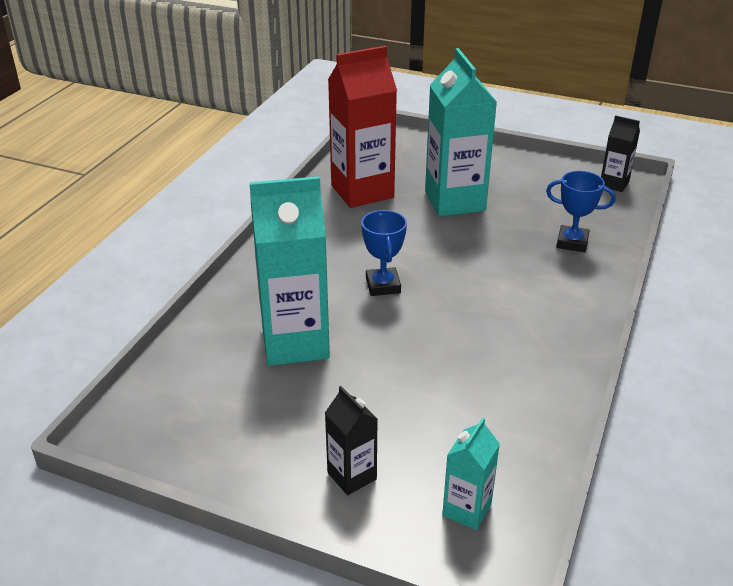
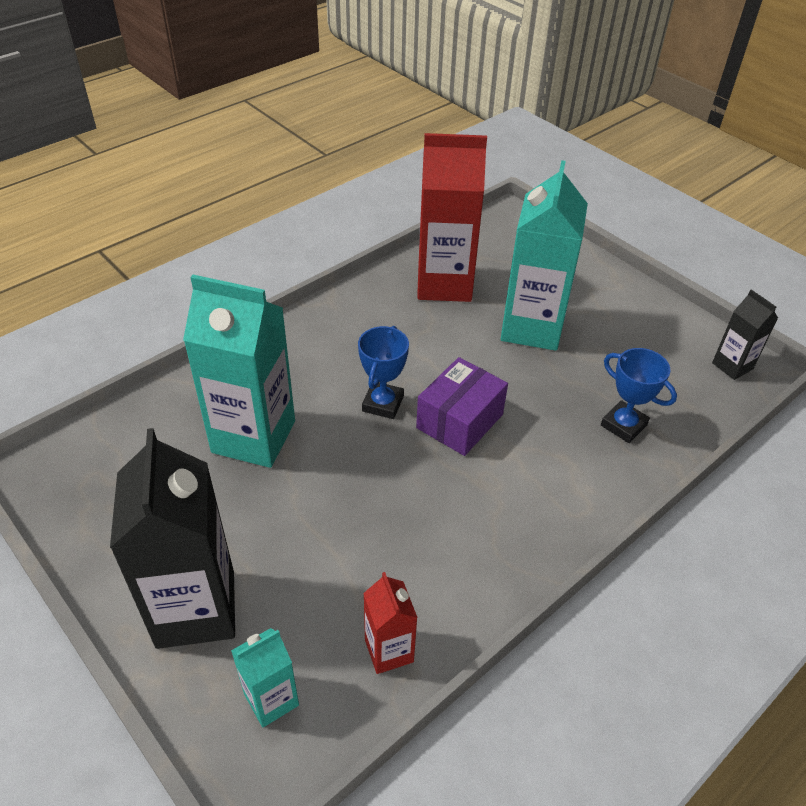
camera: 25 degrees right, 10 degrees up
black carton [325,386,378,495] -> black carton [110,428,235,649], size x2.01
none -> red carton [363,572,418,674]
none -> purple box [416,357,508,456]

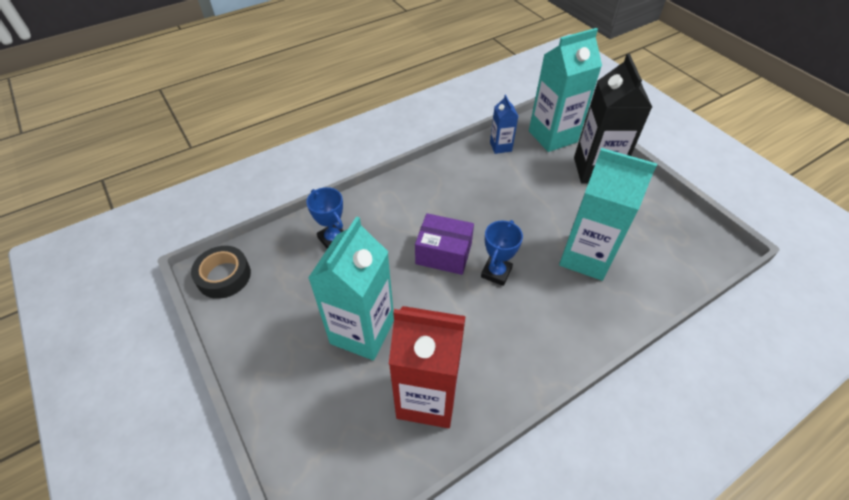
camera: 170 degrees left, 5 degrees up
turquoise carton [231,628,299,727] -> turquoise carton [529,28,602,152], size x2.01
red carton [363,572,418,674] -> blue carton [490,94,519,154]
purple box [416,357,508,456] -> purple box turned 60 degrees clockwise [415,213,474,275]
black carton [712,289,778,380] -> black tape [191,246,251,299]

